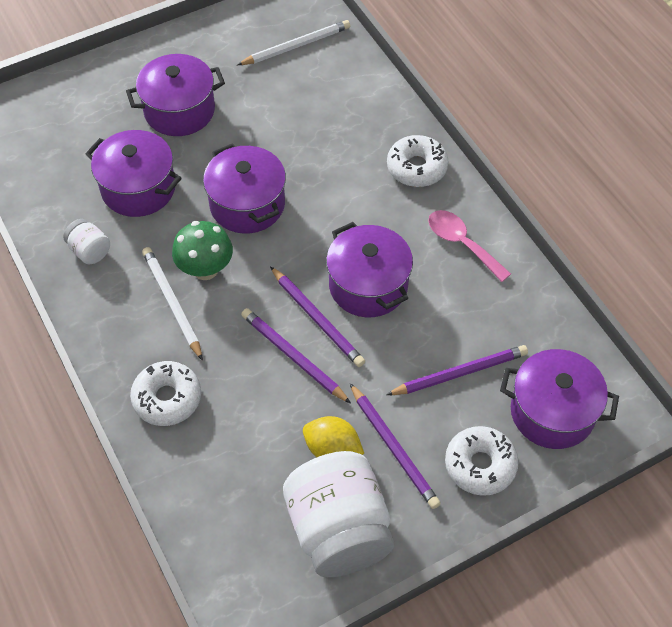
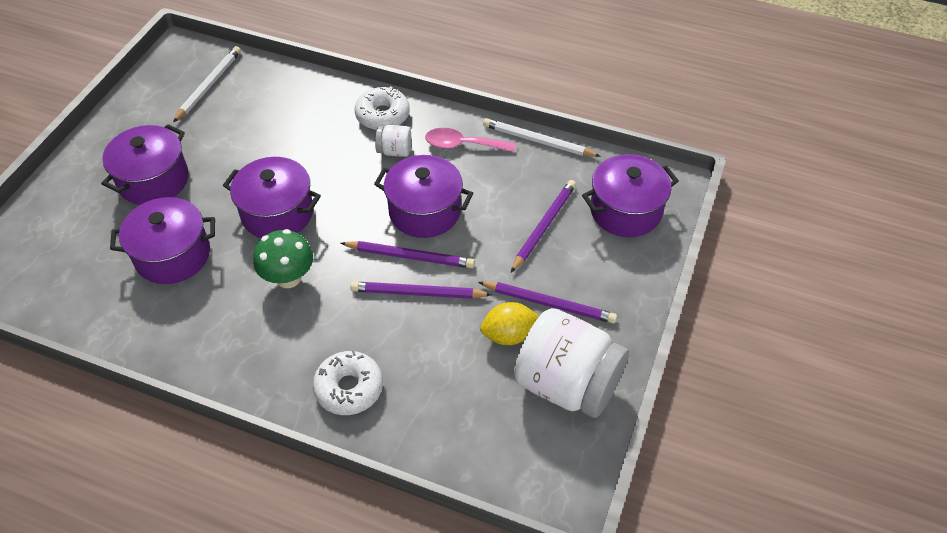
camera: 40 degrees left, 5 degrees down
white jar [63,219,110,264] -> white jar moved to [375,125,411,157]
white pencil [142,247,203,361] -> white pencil moved to [483,118,601,157]
white donut [445,426,519,496] -> none

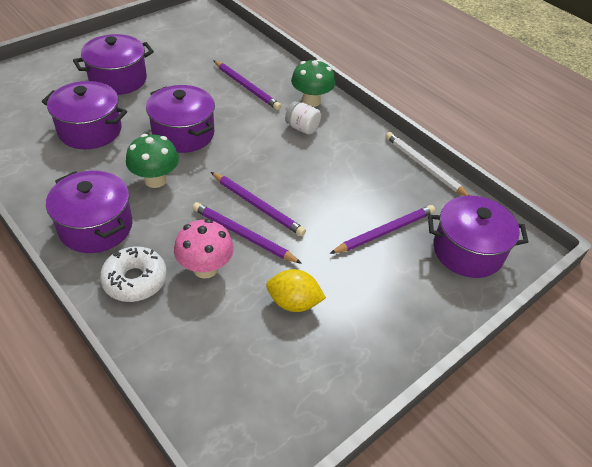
camera: 25 degrees right, 5 degrees down
white pencil [173,46,241,123] -> none
white donut [355,86,410,130] -> green mushroom [291,59,335,107]
purple pot [374,155,473,238] -> purple pot moved to [46,170,133,253]
pink spoon [425,128,516,152] -> none
purple pencil [478,281,617,323] -> purple pencil moved to [213,60,281,110]
white jar [514,308,629,418] -> none
none -> pink mushroom [174,219,234,279]

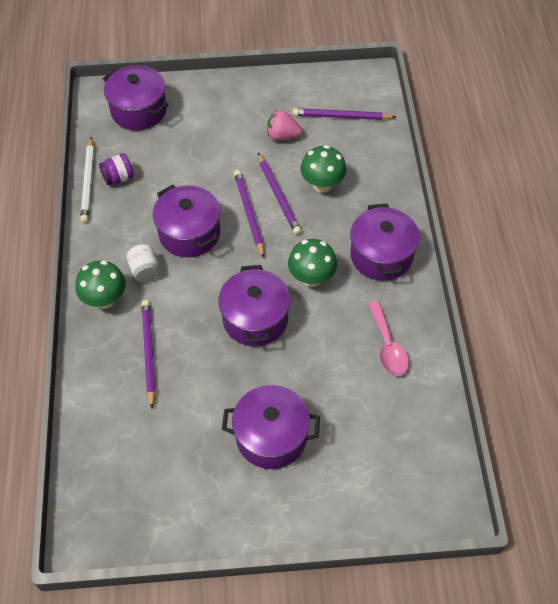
camera: 140 degrees left, 10 degrees up
purple pot [42,81,127,149] -> purple pot moved to [153,185,221,257]
white donut [100,246,167,302] -> none
pink mushroom [174,219,234,279] -> green mushroom [300,145,347,193]
yellow lemon [266,269,326,312] -> pink strawberry [267,110,303,141]
purple pencil [330,205,435,254] -> purple pencil moved to [292,108,396,120]
none -> purple jar [99,153,134,185]
none -> pink spoon [368,301,409,376]

